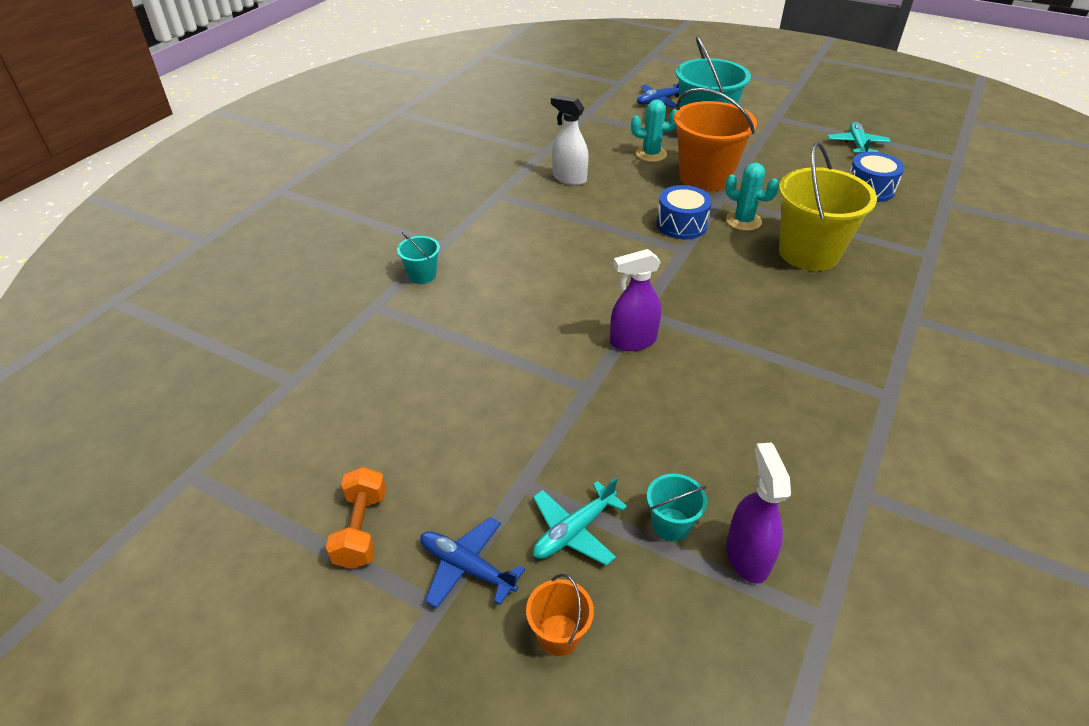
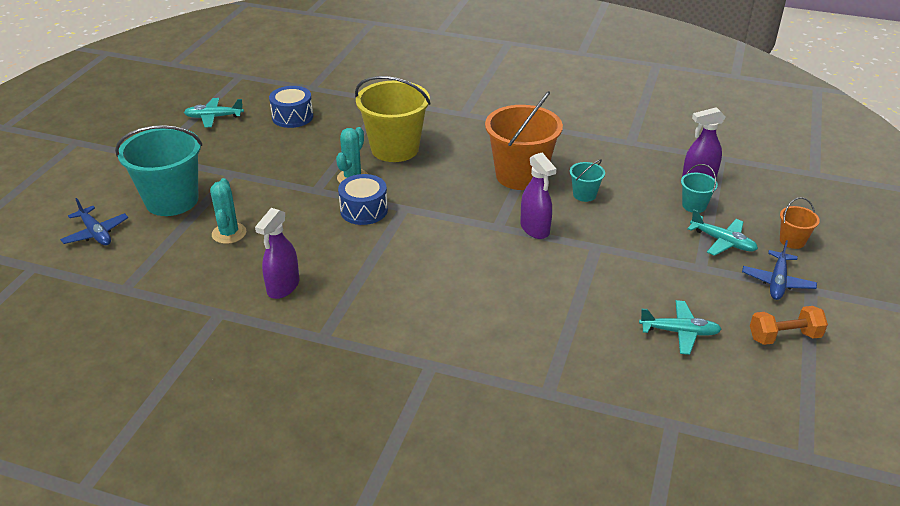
camera: 100 degrees left, 5 degrees down
turquoise bucket [397,232,440,284] -> turquoise bucket moved to [570,159,605,202]
white spray bottle [551,95,589,185] -> purple spray bottle [255,208,299,299]
orange bucket [674,88,757,192] -> orange bucket moved to [485,91,563,190]
none -> turquoise plane [639,300,722,355]

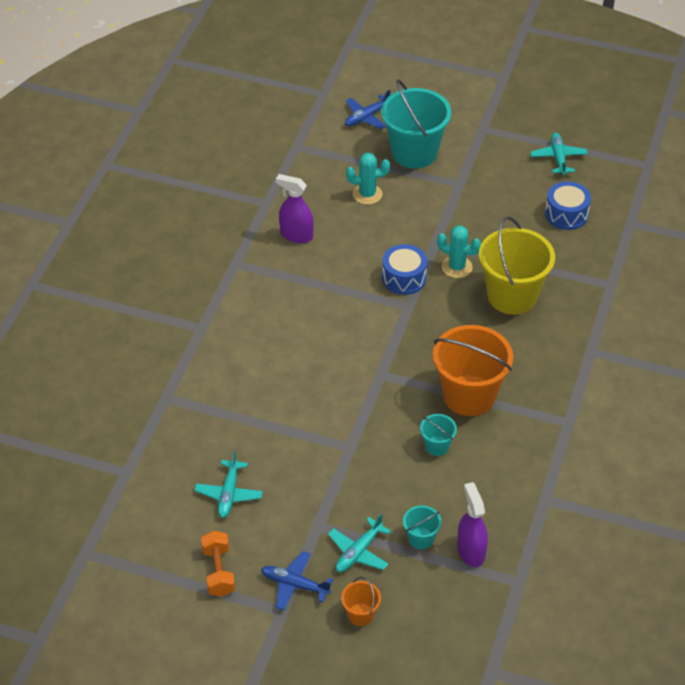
camera: 90 degrees right, 10 degrees up
purple spray bottle [520,153,556,239] -> none

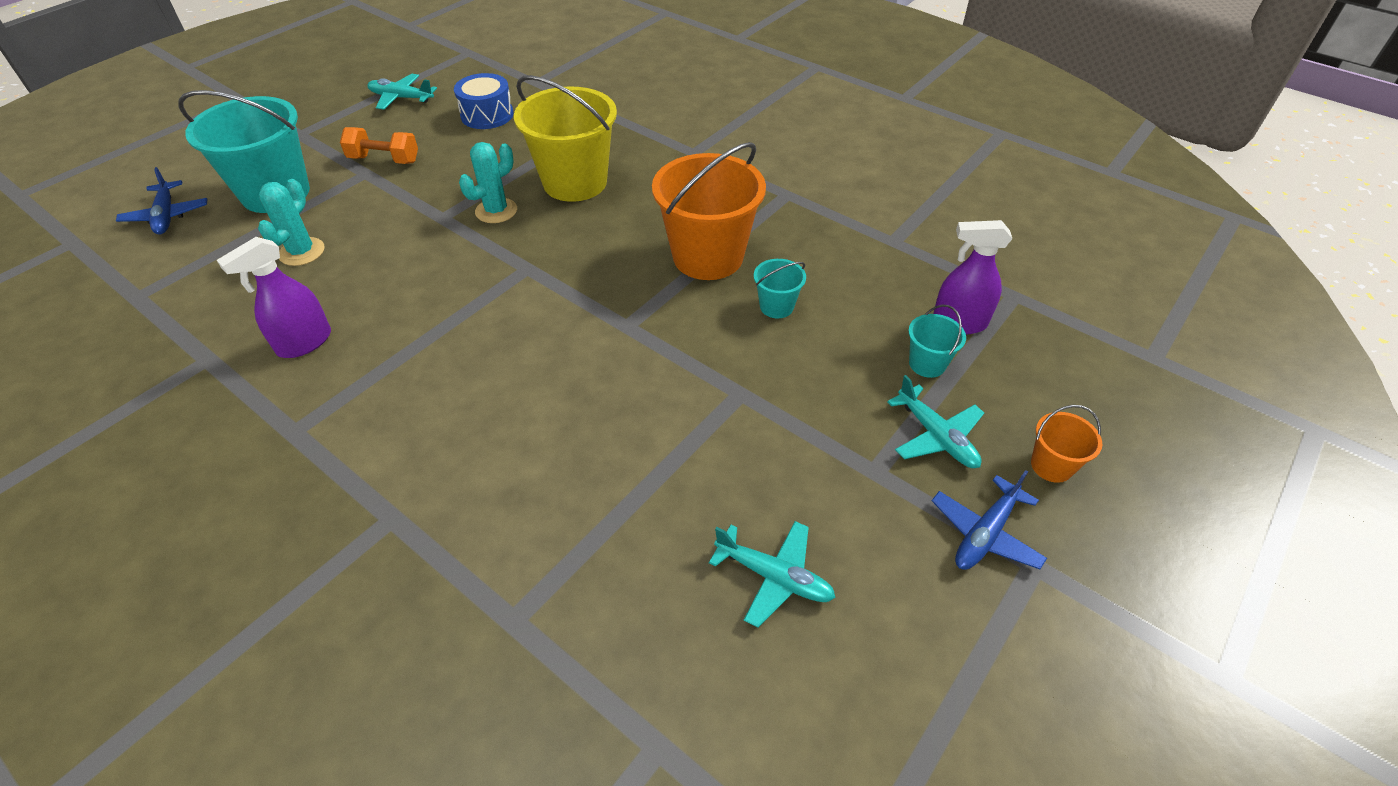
camera: 70 degrees left, 0 degrees up
orange dumbbell [201,531,235,597] -> orange dumbbell moved to [340,127,418,164]
blue drum [382,244,427,295] -> none

